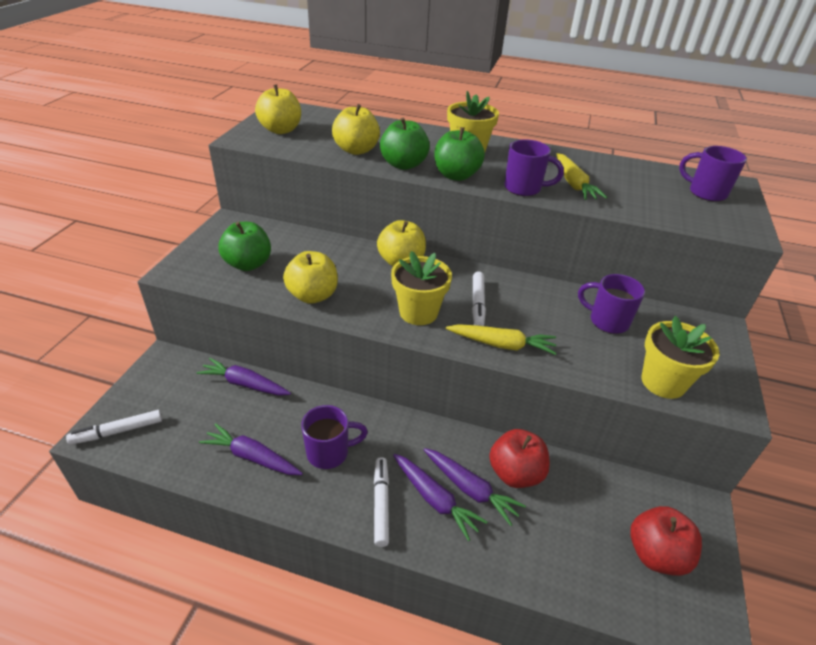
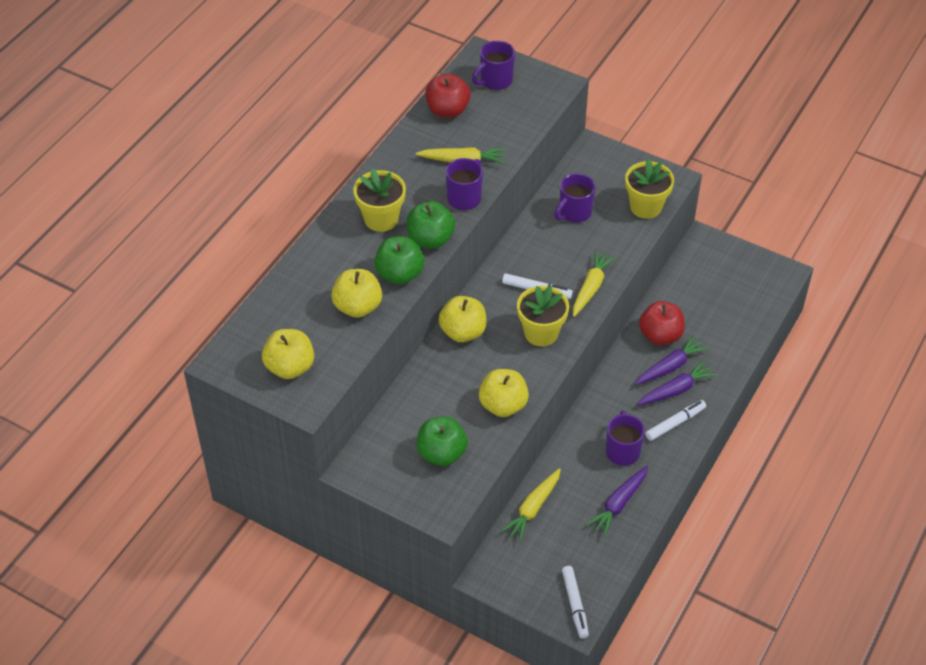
camera: 75 degrees left, 10 degrees up
purple carrot [196,358,291,396] -> yellow carrot [501,468,561,542]
white marker [374,457,389,547] -> white marker turned 135 degrees clockwise [645,400,706,441]
red apple [630,506,702,576] -> red apple moved to [425,73,471,118]

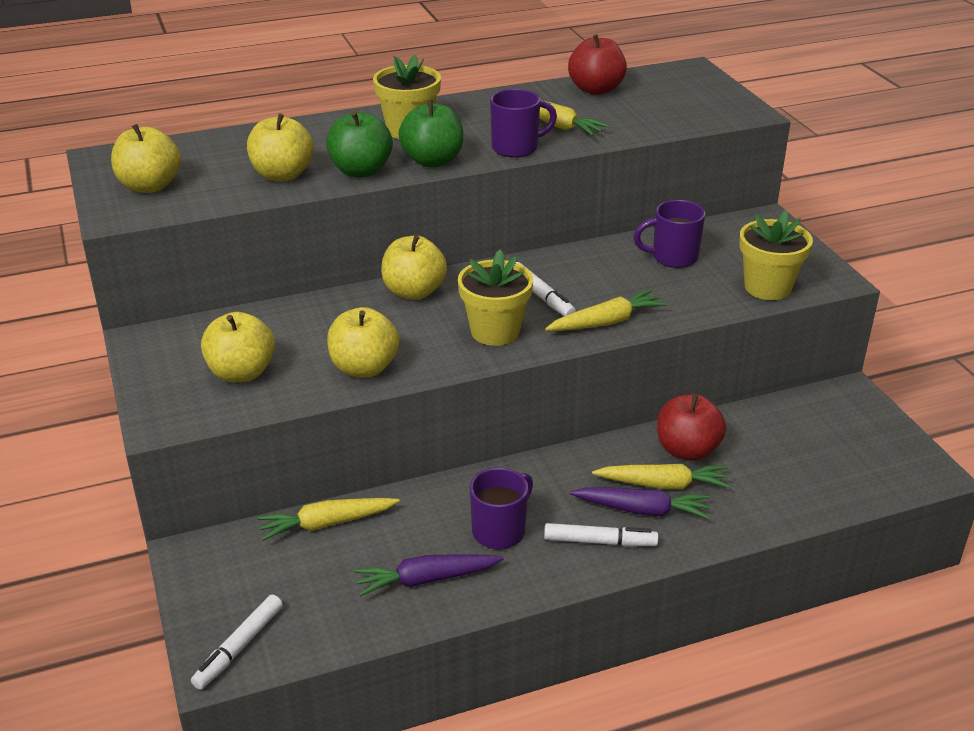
camera: 40 degrees right, 15 degrees down
green apple [417,416,468,466] -> yellow apple [201,312,275,382]
purple mug [472,41,515,90] -> none
purple carrot [635,335,709,385] -> yellow carrot [592,464,731,489]

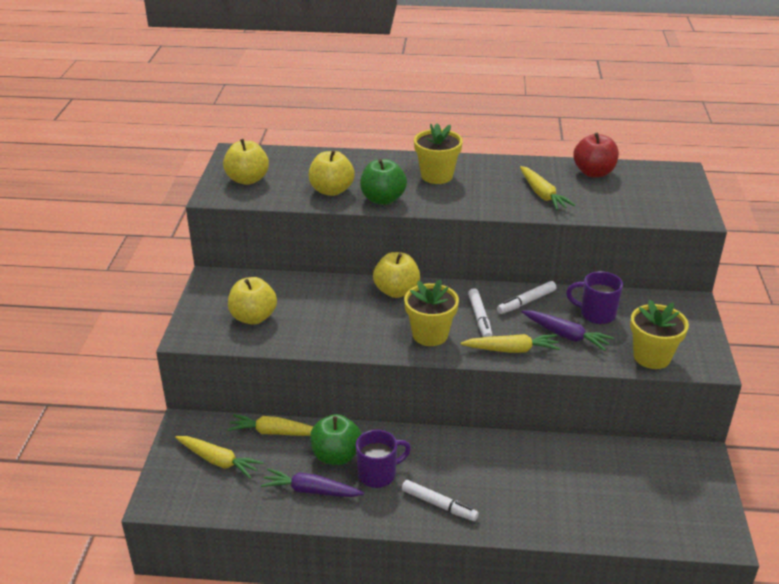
camera: 25 degrees right, 0 degrees up
white marker [191,595,283,690] -> white marker moved to [497,281,556,314]
yellow apple [327,307,399,378] -> none
green apple [399,100,463,167] -> green apple moved to [310,414,361,465]
purple mug [490,89,557,158] -> none
purple carrot [570,488,710,519] -> purple carrot moved to [522,310,614,351]
yellow carrot [592,464,731,489] -> yellow carrot moved to [175,436,264,479]
red apple [657,394,726,461] -> none

